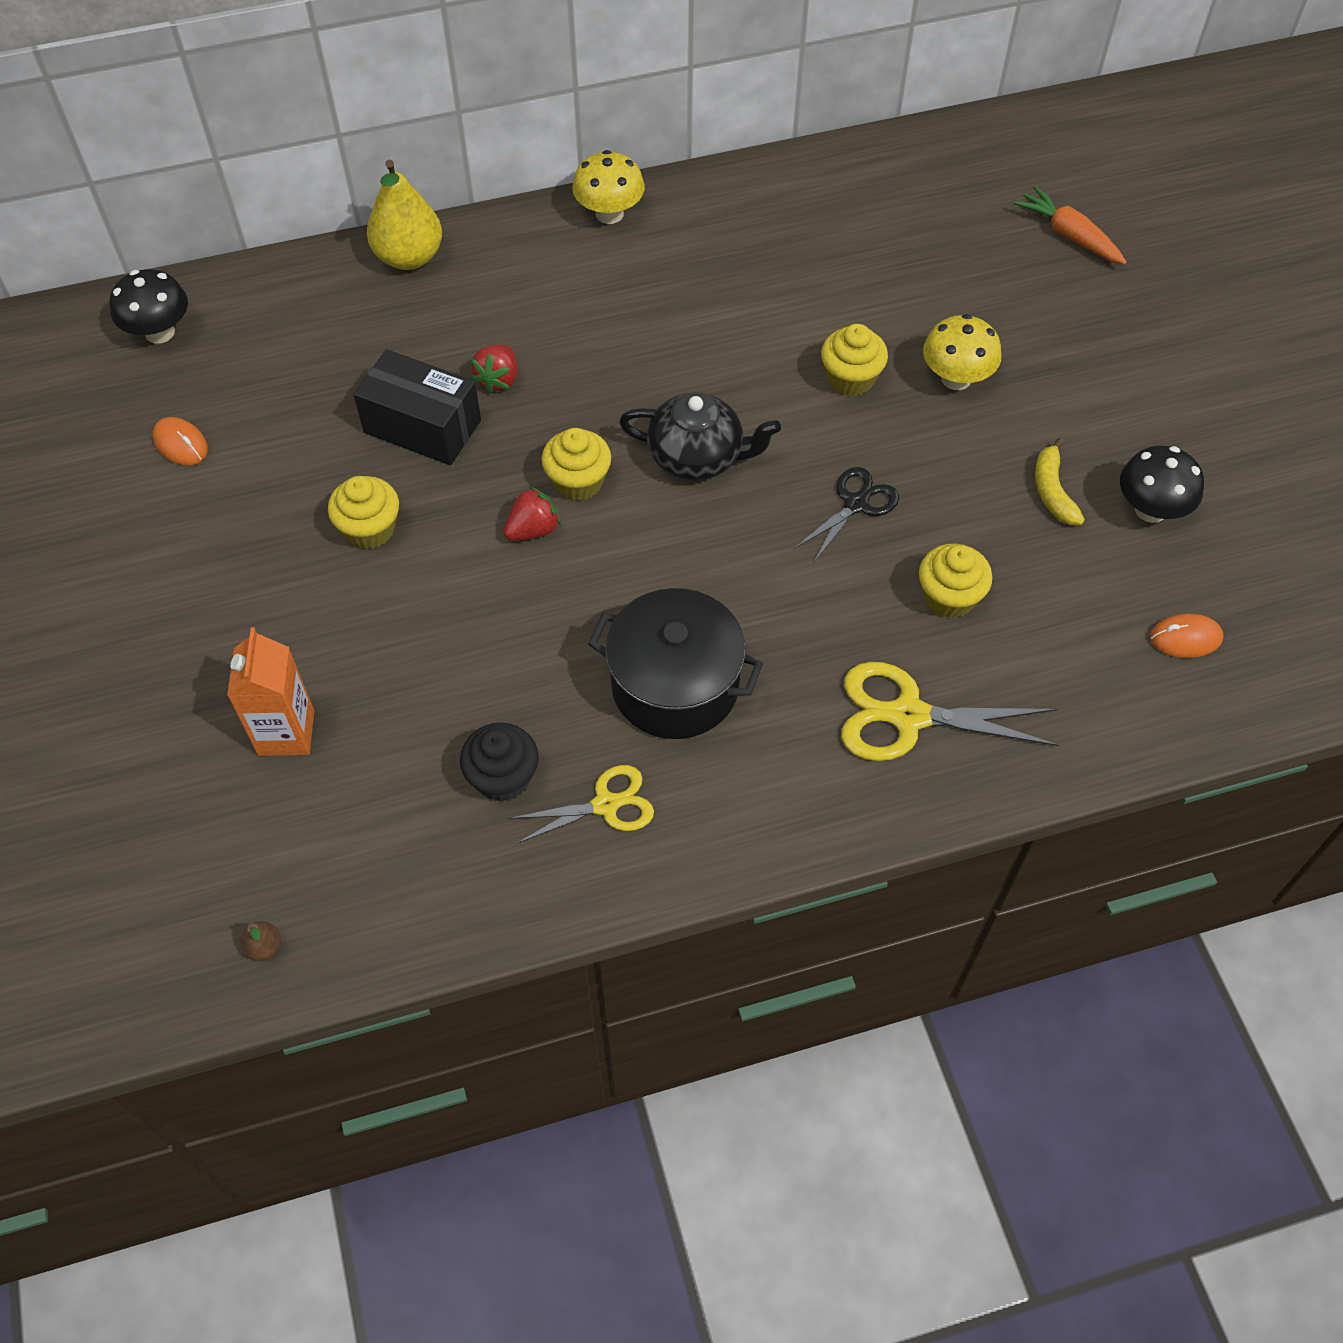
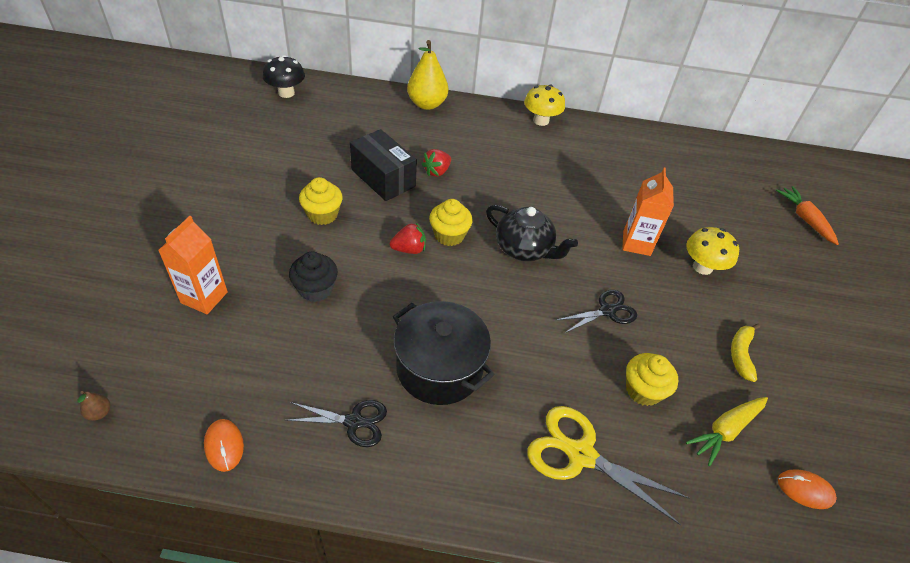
camera: 20 degrees right, 10 degrees down
orange mouse [152,417,208,465] -> orange mouse moved to [204,419,244,472]
black cupcake [460,723,539,802] -> black cupcake moved to [289,251,338,302]
yellow scissors [509,765,654,844] -> black scissors [285,400,387,447]
yellow cupcake [821,324,888,396] -> orange carton [622,168,674,256]
black mushroom [1120,446,1204,523] -> none
none -> yellow carrot [686,397,768,466]

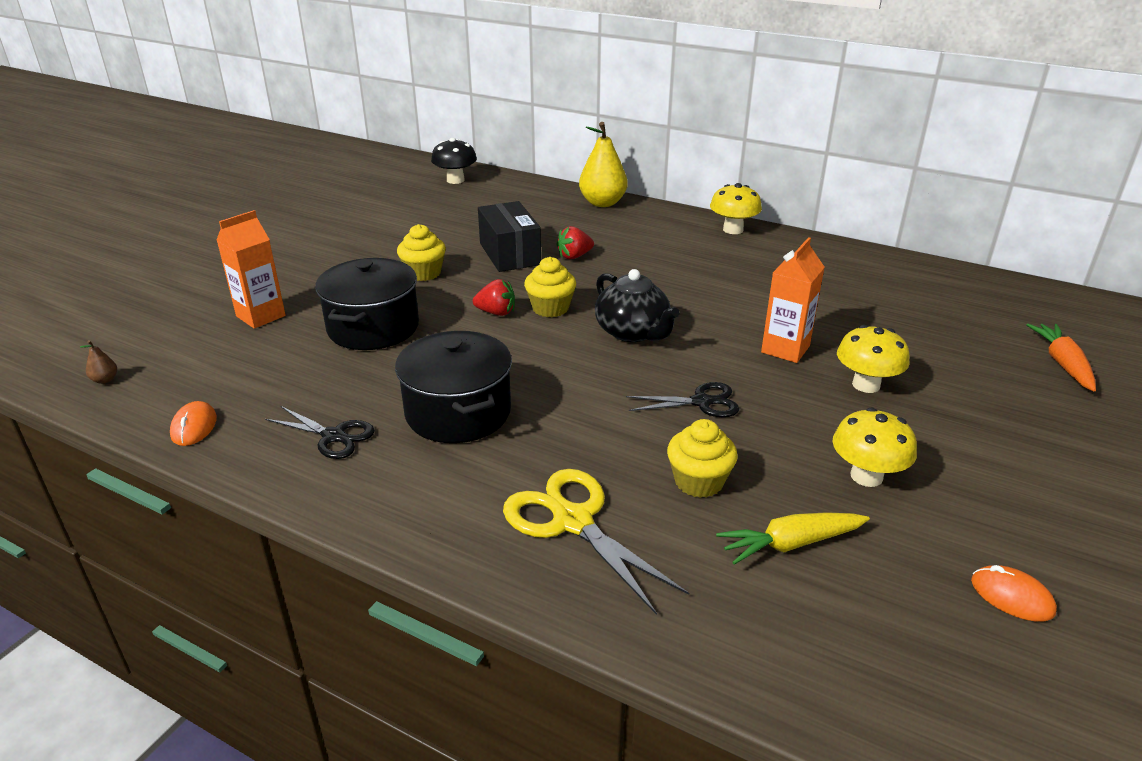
camera: 25 degrees right, 15 degrees down
black cupcake [289,251,338,302] -> black pot [315,258,419,350]
yellow banana [731,324,760,382] -> yellow mushroom [833,407,917,487]
orange mouse [778,469,837,509] -> orange mouse moved to [971,565,1057,622]

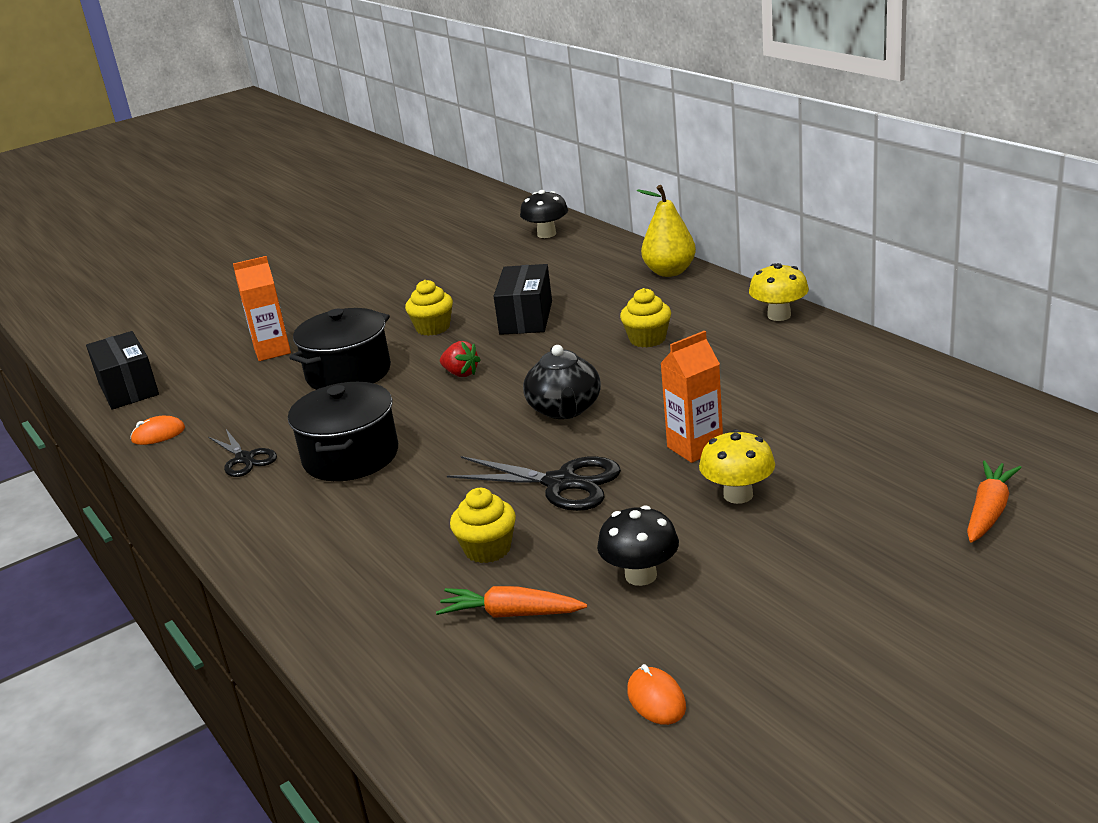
camera: 30 degrees right, 5 degrees down
brown pear [80,340,117,384] -> black box [86,331,159,409]
orange mouse [170,401,217,446] -> orange mouse turned 45 degrees clockwise [130,416,185,445]
yellow scissors [503,469,689,615] -> none
yellow cupcake [524,257,576,317] -> yellow cupcake moved to [620,288,671,348]
red strawberry [556,226,594,259] -> none
black scissors [626,382,739,417] -> black scissors [447,456,621,511], size x1.58
yellow carrot [716,512,870,565] -> orange carrot [436,586,587,618]
yellow mushroom [833,407,917,487] -> black mushroom [597,505,679,586]

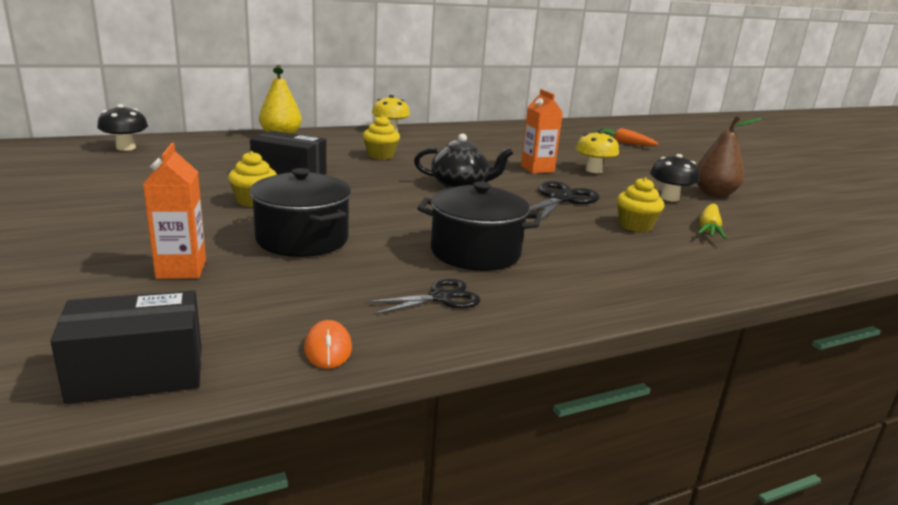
camera: 85 degrees left, 5 degrees down
orange carrot [436,586,587,618] -> yellow carrot [698,203,726,239]
red strawberry [440,341,480,377] -> none
orange mouse [627,664,686,725] -> none
none -> brown pear [697,116,762,197]

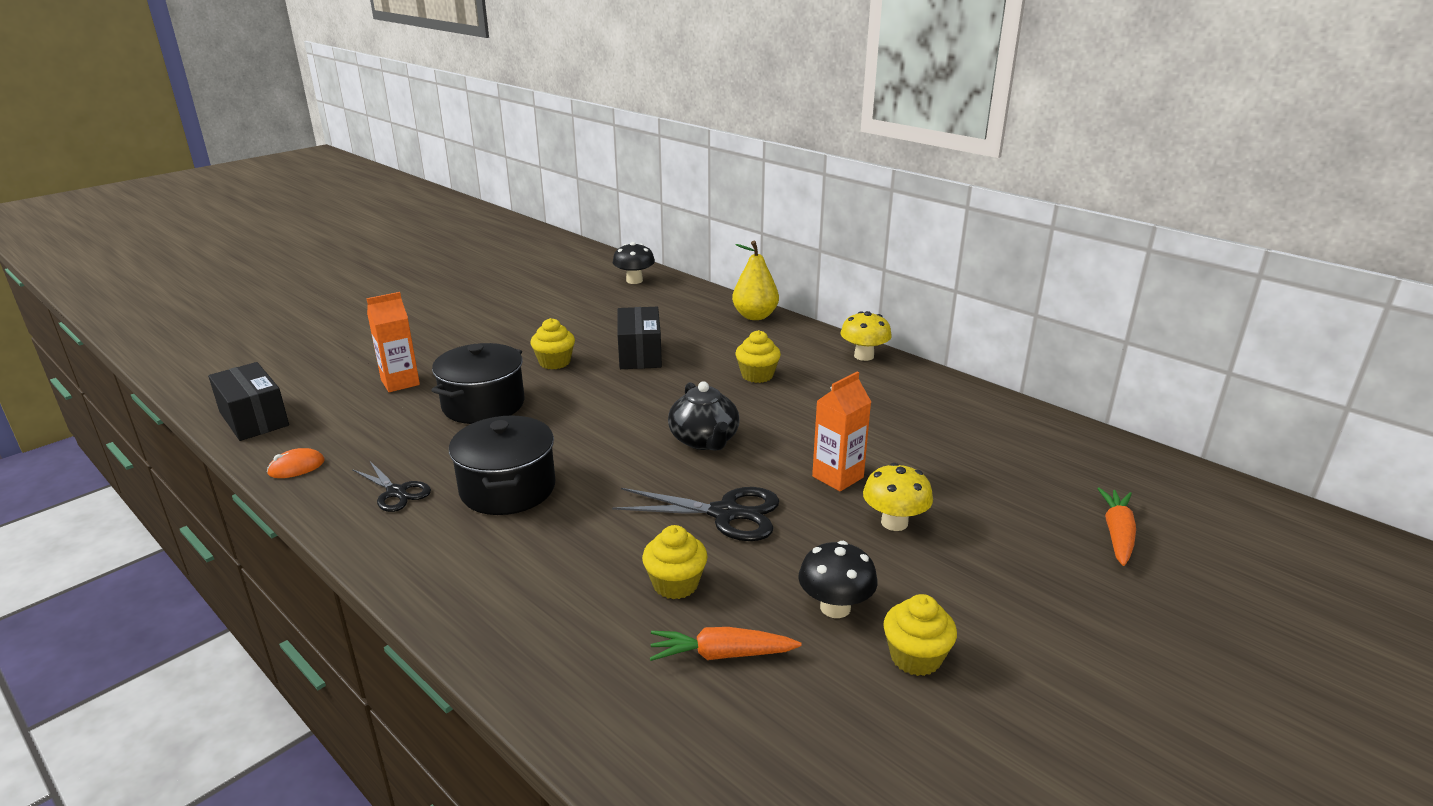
camera: 70 degrees right, 5 degrees up
brown pear [697,116,762,197] -> yellow cupcake [883,594,957,676]
yellow carrot [698,203,726,239] -> orange carrot [650,627,802,661]

